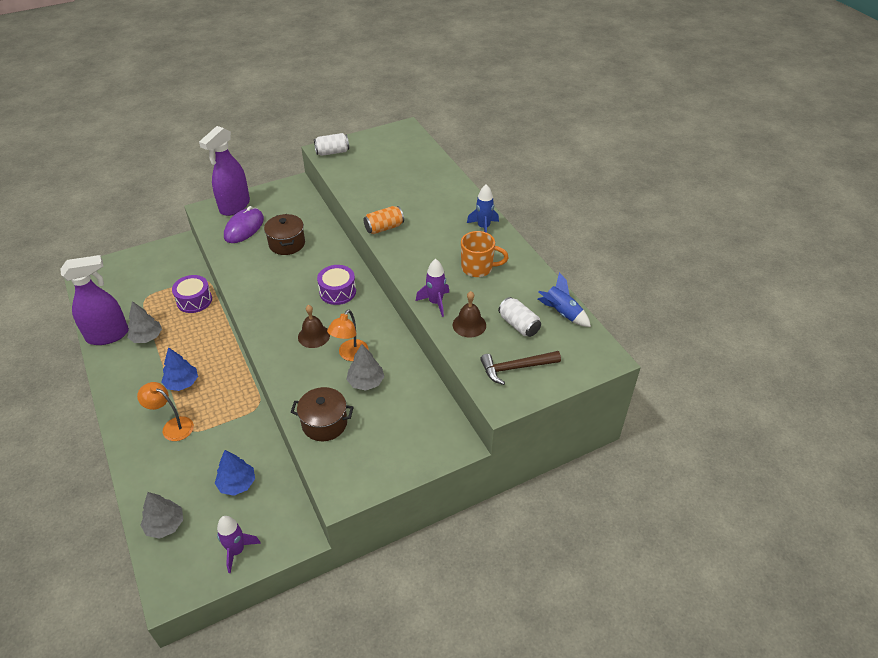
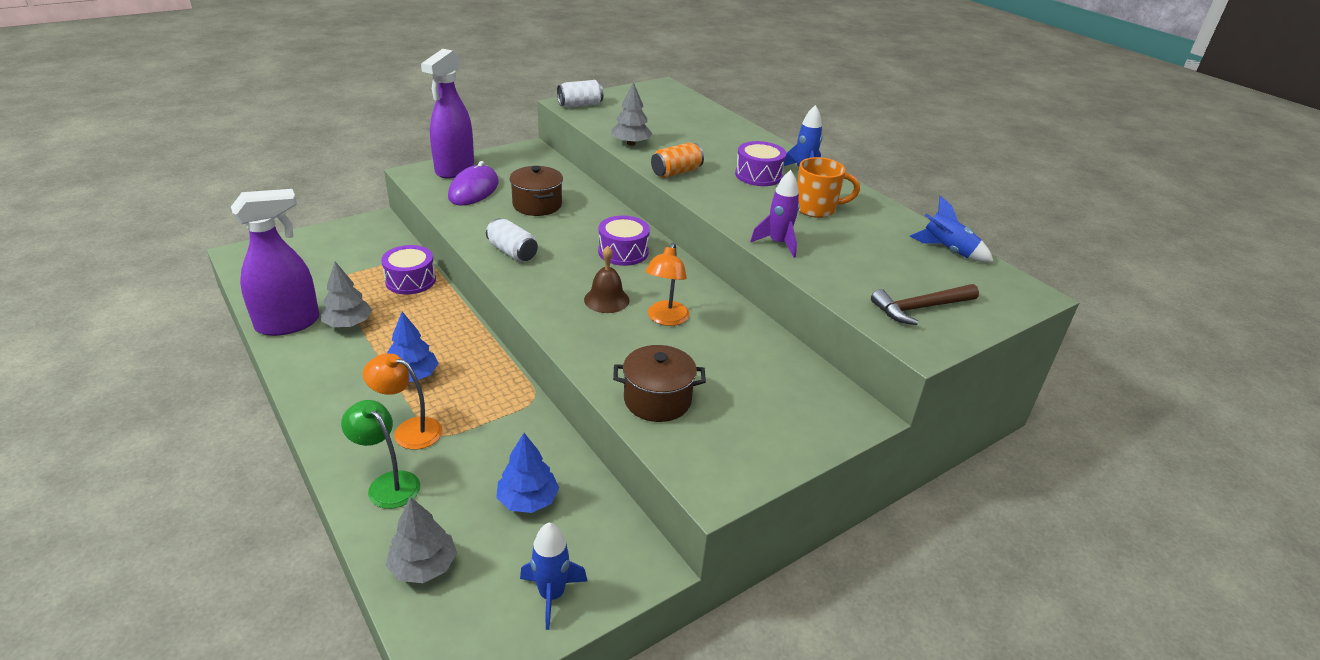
camera: 10 degrees left, 10 degrees down
purple rocket [217,516,261,573] -> blue rocket [520,523,587,630]
grey tree [346,344,385,391] -> grey tree moved to [612,82,653,146]
brown bell [452,291,486,338] -> none
white can [498,297,541,337] -> white can moved to [486,218,538,262]
none -> green lamp [341,400,420,509]
none -> purple drum [735,141,786,186]

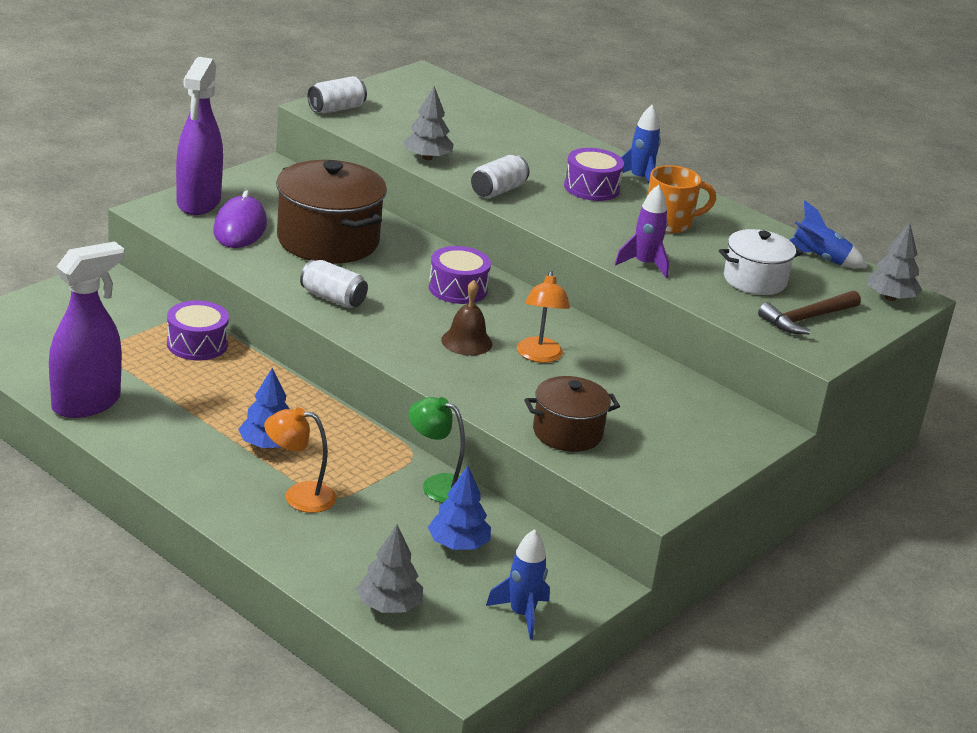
camera: 15 degrees left, 5 degrees down
grey tree [321,262,372,327] -> grey tree moved to [867,223,923,301]
green lamp [341,400,420,509] -> green lamp moved to [408,397,465,503]
brown pot [510,166,563,216] -> brown pot [276,160,387,263], size x1.68
orange can [651,143,704,178] -> white can [471,155,529,199]
none -> white pot [719,229,803,295]

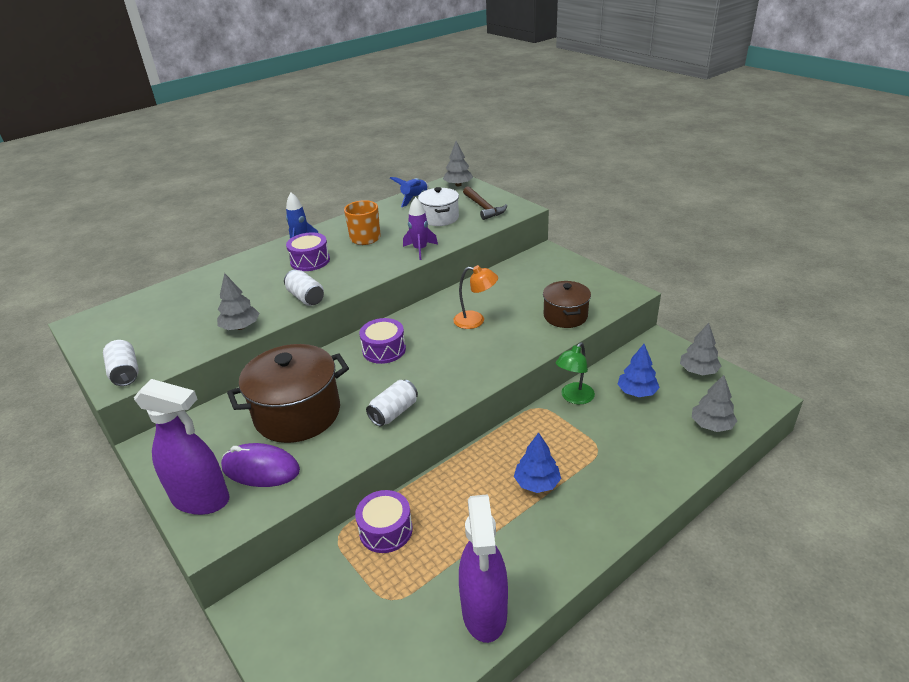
camera: 75 degrees left, 5 degrees up
purple spray bottle [49,242,124,418] -> purple spray bottle turned 150 degrees counterclockwise [459,495,508,643]
orange lamp [264,407,336,513] -> none
brown bell [441,280,492,356] -> none
blue rocket [486,529,550,640] -> grey tree [680,323,721,375]

